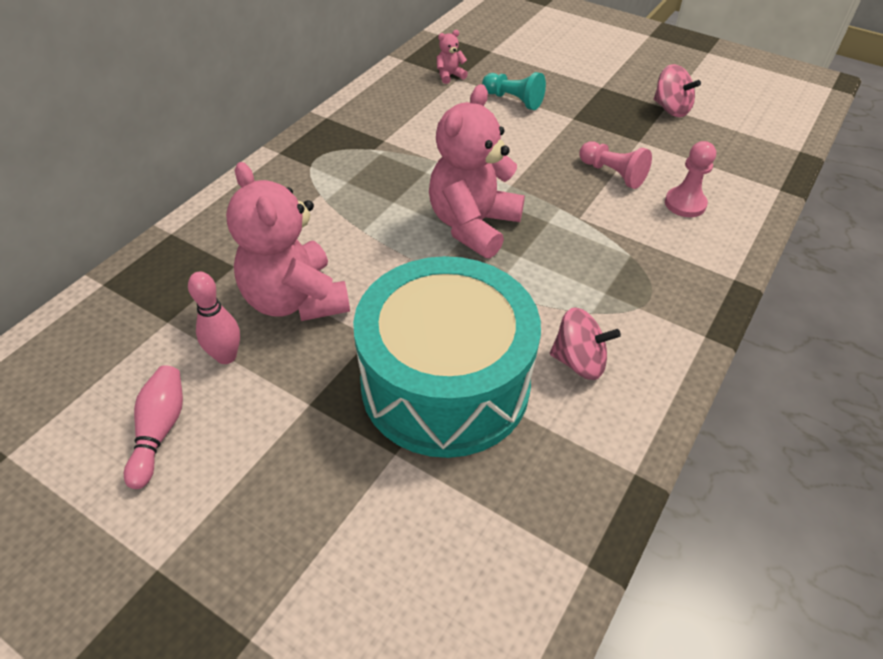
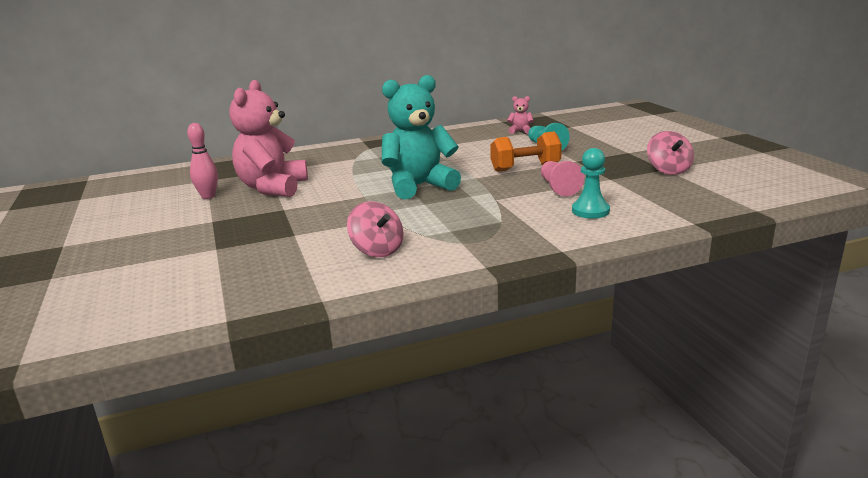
camera: 40 degrees right, 25 degrees down
pink bowling pin [124,365,183,489] -> none
turquoise drum [353,256,541,458] -> none
pink teddy bear [429,84,525,258] -> turquoise teddy bear [382,75,461,199]
pink pawn [665,141,716,217] -> turquoise pawn [572,148,610,219]
none -> orange dumbbell [490,132,562,172]

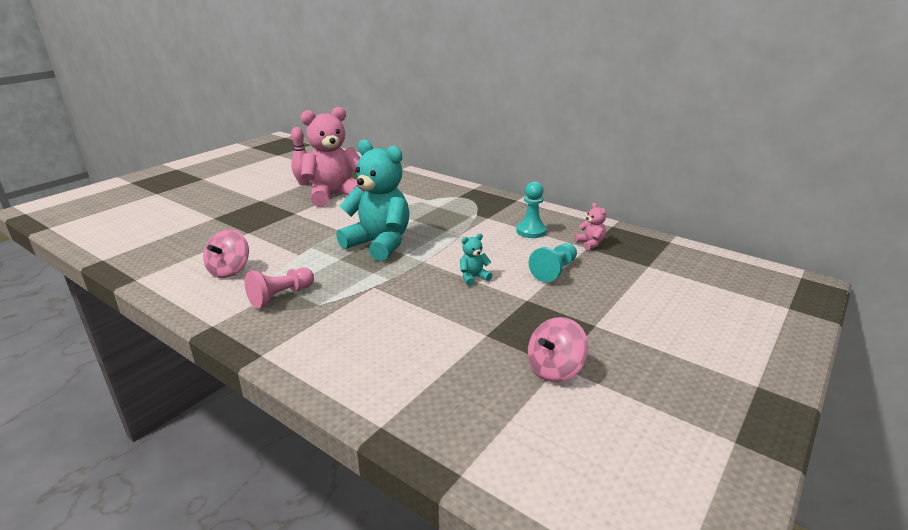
camera: 55 degrees right, 5 degrees up
orange dumbbell [490,132,562,172] -> turquoise teddy bear [460,233,492,286]
pink pawn [541,161,584,196] -> pink pawn moved to [245,267,314,309]
turquoise pawn [572,148,610,219] -> turquoise pawn moved to [516,182,547,238]

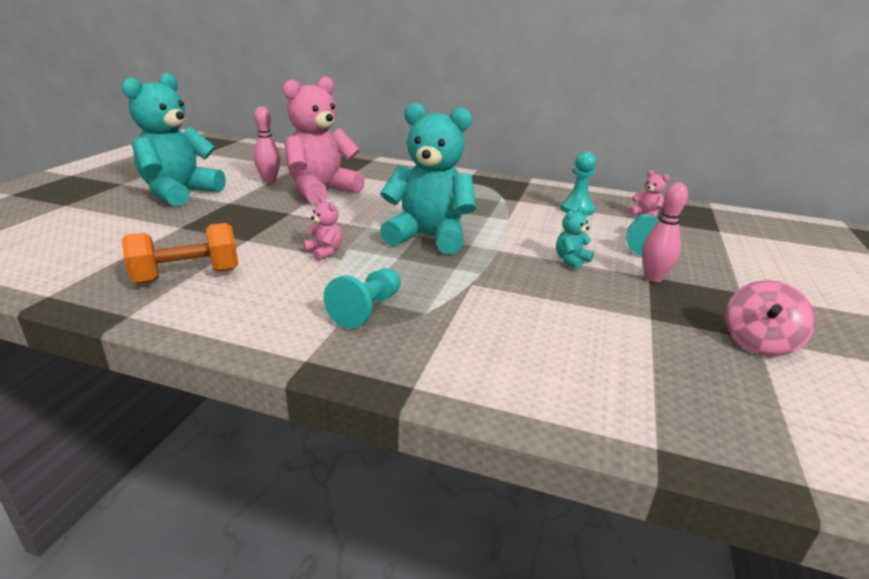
camera: 20 degrees left, 0 degrees up
pink spinning top [203,229,249,278] -> none
pink pawn [245,267,314,309] -> turquoise pawn [324,268,401,329]
none -> turquoise teddy bear [122,73,226,207]
none -> orange dumbbell [122,223,238,284]
none -> pink teddy bear [304,196,342,261]
none -> pink bowling pin [642,183,688,282]

